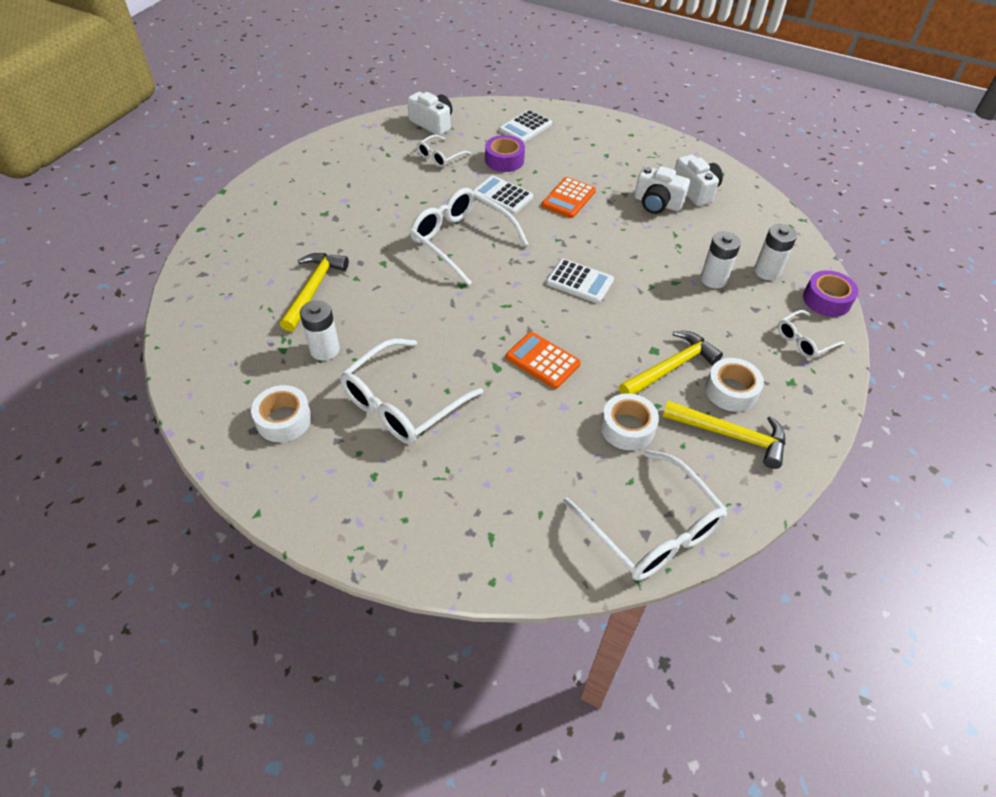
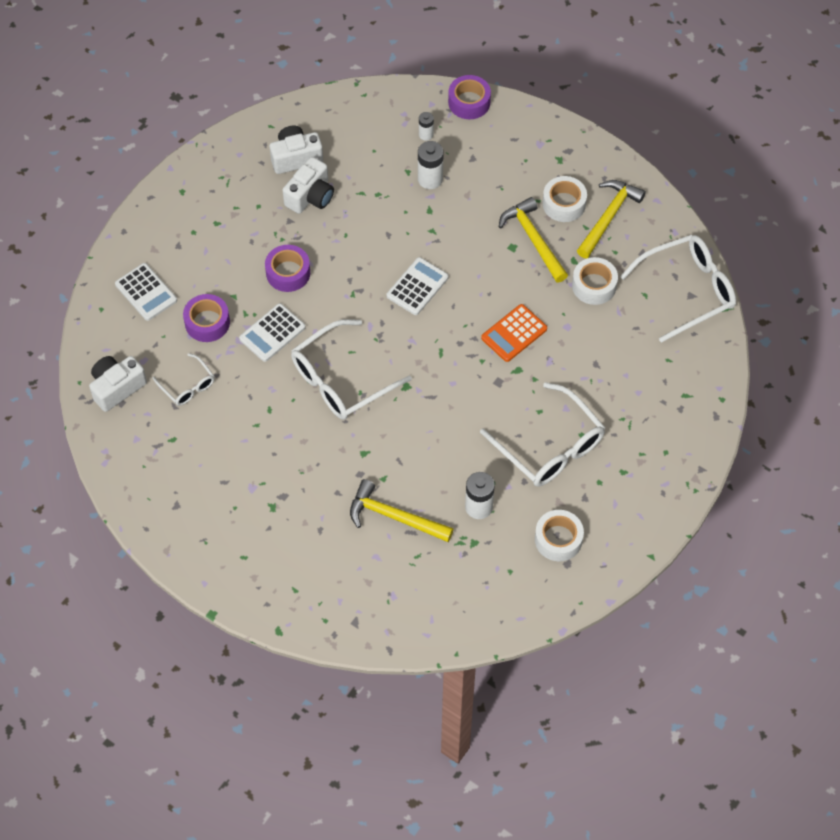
camera: 80 degrees left, 10 degrees up
orange calculator [542,177,596,218] -> purple tape [265,245,310,292]
white battery [754,224,797,280] -> white battery [419,112,434,141], size x0.60
white glasses [778,310,845,358] -> none

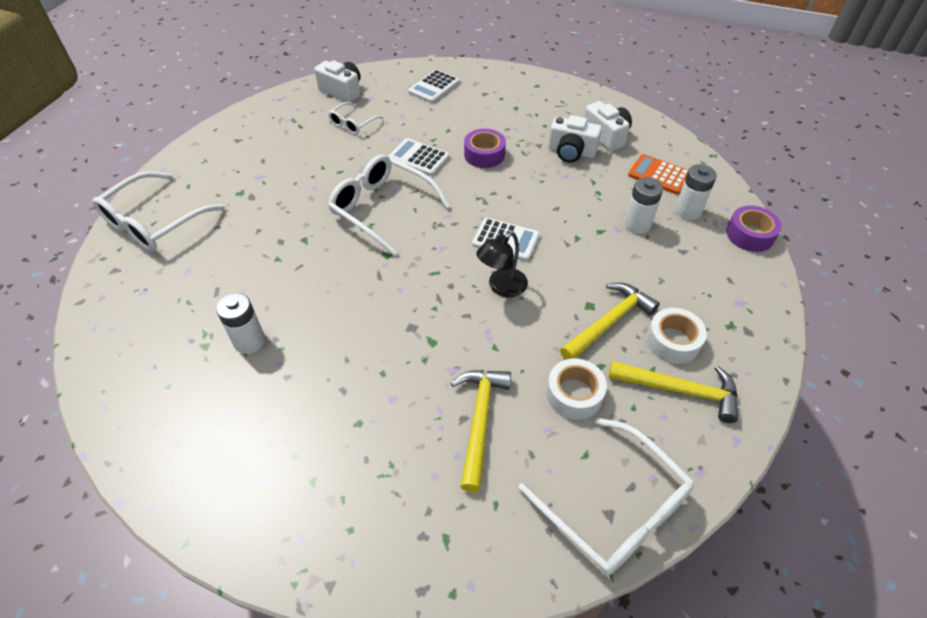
camera: 75 degrees right, 10 degrees down
purple tape [183,294,230,342] -> none
yellow hammer [350,479,454,542] -> yellow hammer moved to [451,370,511,492]
white battery [419,112,434,141] -> white battery [675,164,717,220], size x1.68
white glasses [480,382,605,487] -> white glasses moved to [92,171,225,252]
orange calculator [481,304,547,362] -> orange calculator moved to [628,154,688,195]
white tape [535,510,584,561] -> none
none -> black lamp [476,232,528,297]

